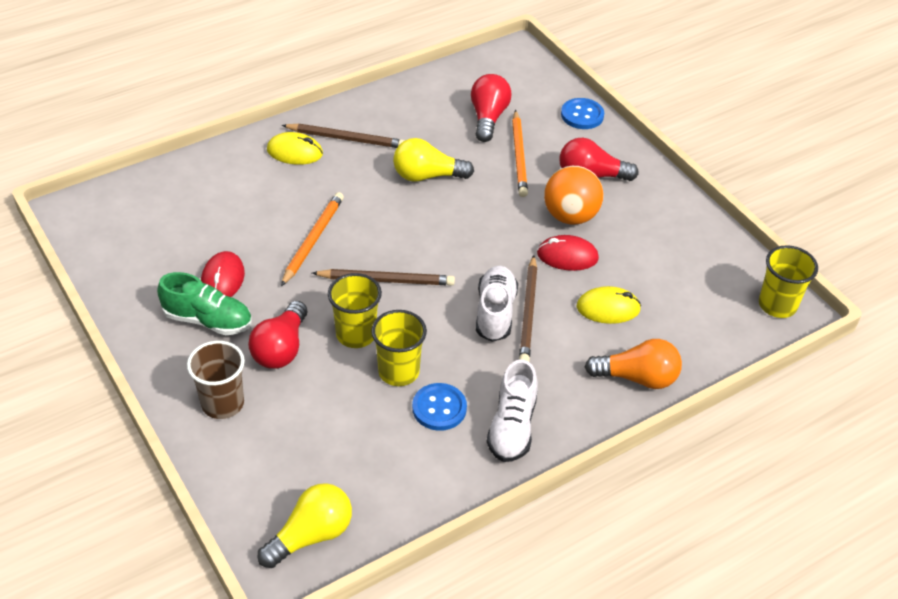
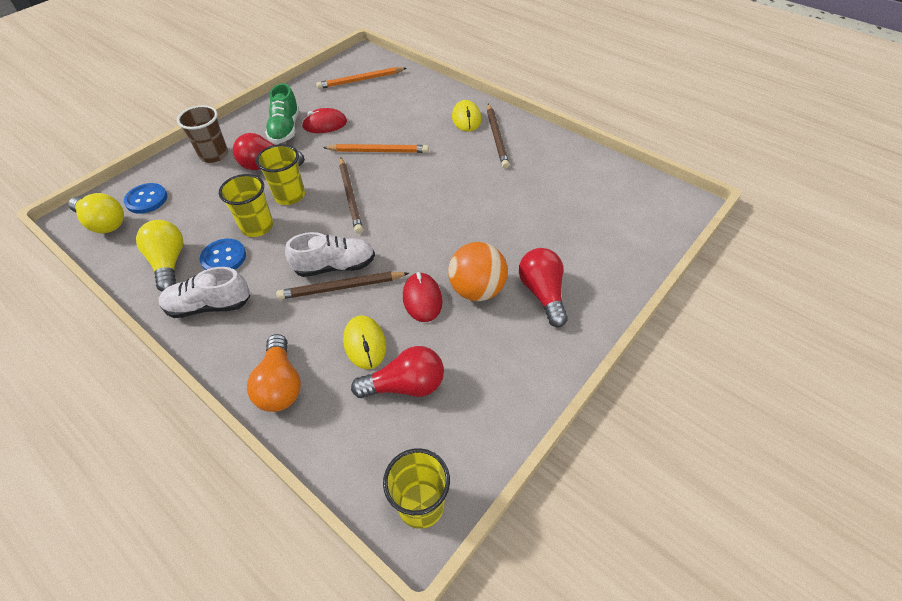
camera: 75 degrees right, 5 degrees up
yellow light bulb [393,138,474,182] -> yellow light bulb moved to [136,220,183,291]
red light bulb [471,74,512,142] -> red light bulb moved to [351,346,444,398]
orange pencil [512,110,528,197] -> orange pencil moved to [316,67,407,89]
blue button [561,98,604,129] -> blue button moved to [124,183,167,214]

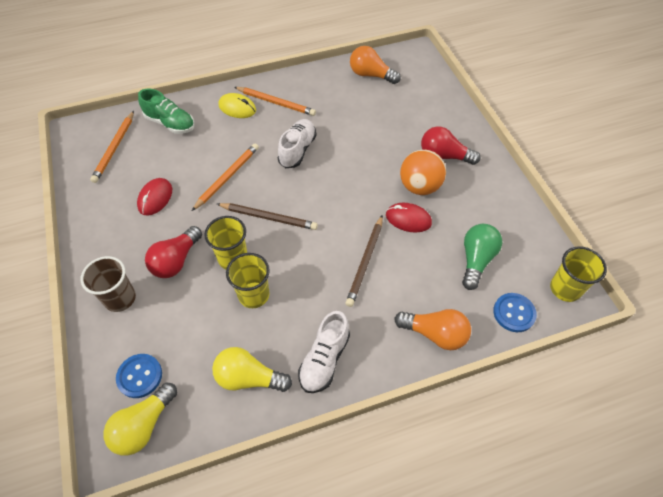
camera: 60 degrees left, 5 degrees up
yellow light bulb [69,193,124,233] -> yellow light bulb turned 150 degrees clockwise [103,382,177,456]
blue button [200,239,246,270] -> blue button moved to [493,293,537,332]
green shoe [265,83,299,144] -> green shoe moved to [138,88,194,134]
white shoe [285,232,375,277] -> white shoe moved to [278,119,316,168]
yellow mouse [343,315,386,369] -> none
red light bulb [351,346,444,398] -> green light bulb [462,224,502,290]
brown pencil [487,104,509,169] -> orange pencil [234,87,316,116]
none -> orange light bulb [350,46,401,84]

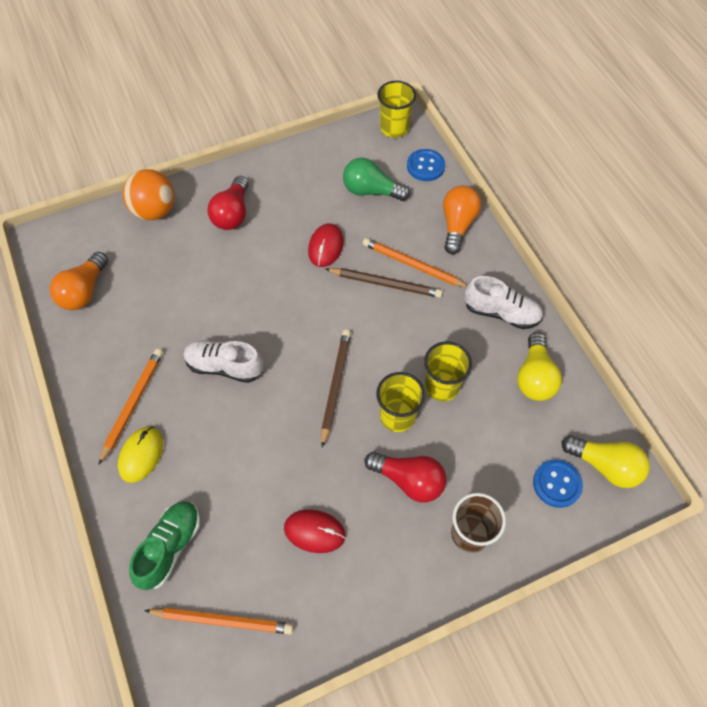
camera: 95 degrees left, 5 degrees up
orange pencil [192,144,259,211] -> orange pencil moved to [363,238,467,288]
orange ball [400,150,446,195] -> orange ball moved to [122,169,175,220]

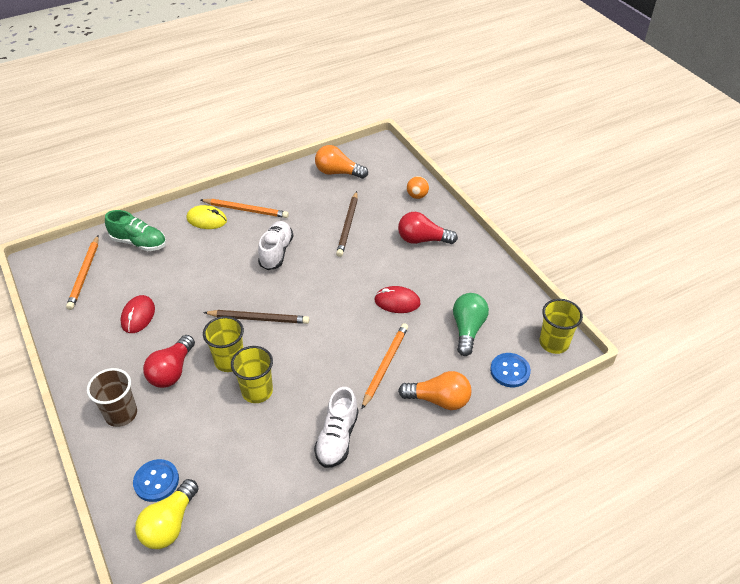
camera: 85 degrees right, 15 degrees down
orange ball [122,169,175,220] -> orange ball [407,176,429,199], size x0.56
brown pencil [326,268,443,298] -> brown pencil moved to [336,191,358,257]
yellow light bulb [517,332,562,401] -> none

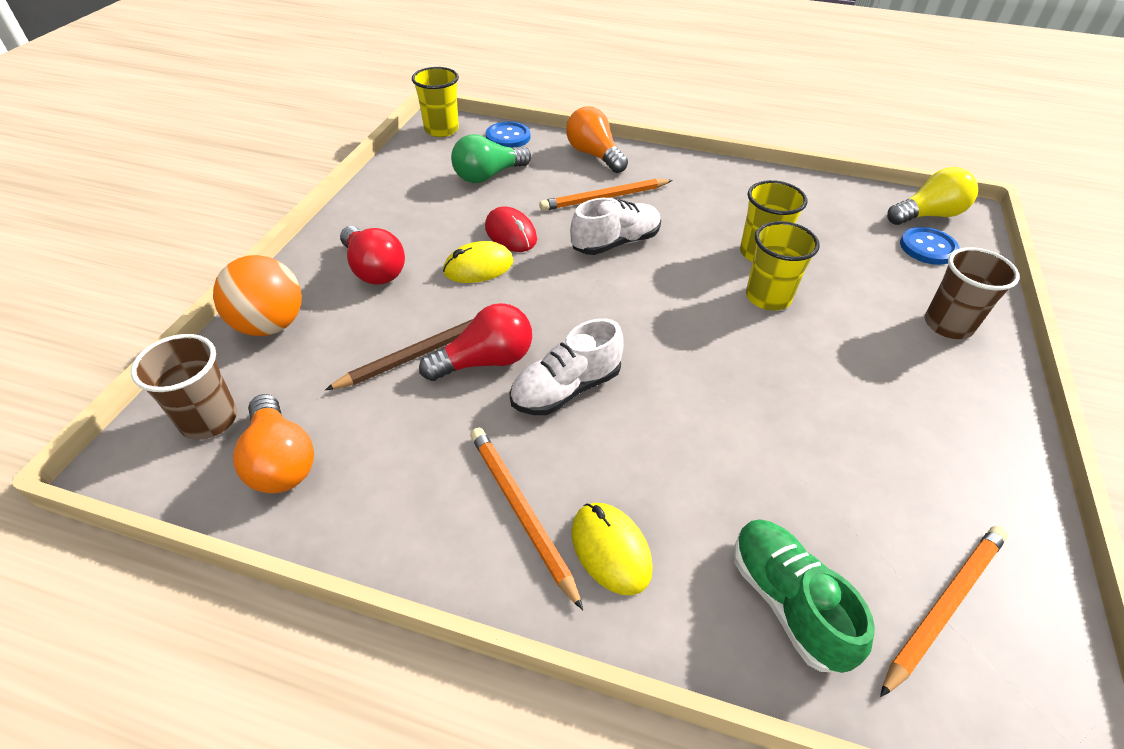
camera: 135 degrees left, 0 degrees up
red mouse [121,295,155,333] -> none
red light bulb [143,335,195,388] -> red light bulb moved to [419,303,532,381]
brown pencil [203,310,309,324] -> none
white shoe [314,387,358,468] -> white shoe moved to [570,198,661,255]
orange ball [407,176,429,199] -> orange ball [213,255,302,336], size x1.78
none -> brown cup [131,334,237,440]
none -> yellow mouse [443,241,513,283]

